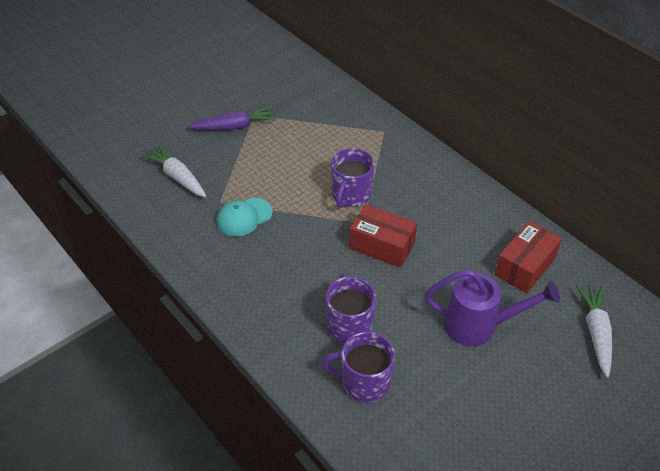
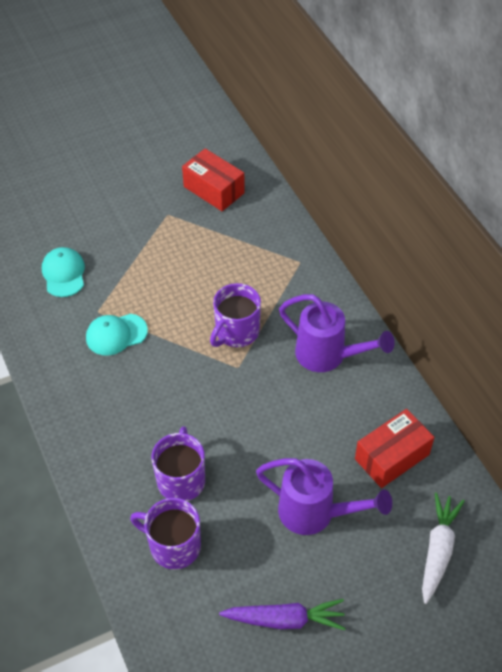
camera: 15 degrees right, 5 degrees up
white carrot [141,144,206,197] -> turquoise cap [42,247,85,297]
purple carrot [189,106,276,130] -> purple carrot moved to [219,599,346,630]
red box [349,204,417,268] -> red box moved to [182,148,245,211]
none -> purple watering can [279,294,395,372]

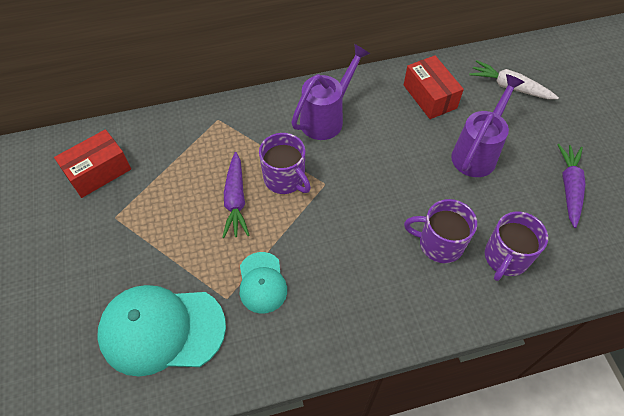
camera: 80 degrees left, 5 degrees up
turquoise cap [42,247,85,297] -> turquoise cap [97,285,226,377], size x1.82
none -> purple carrot [222,152,250,238]

